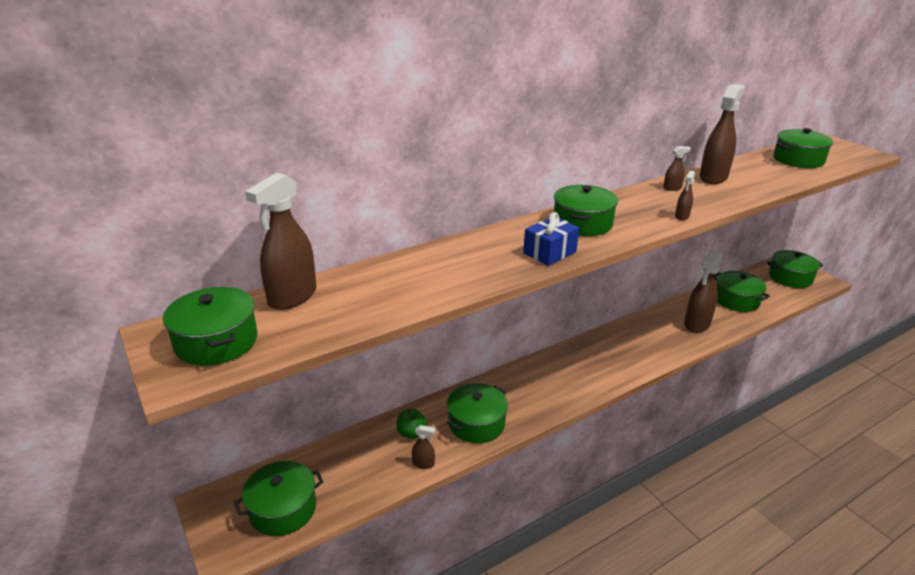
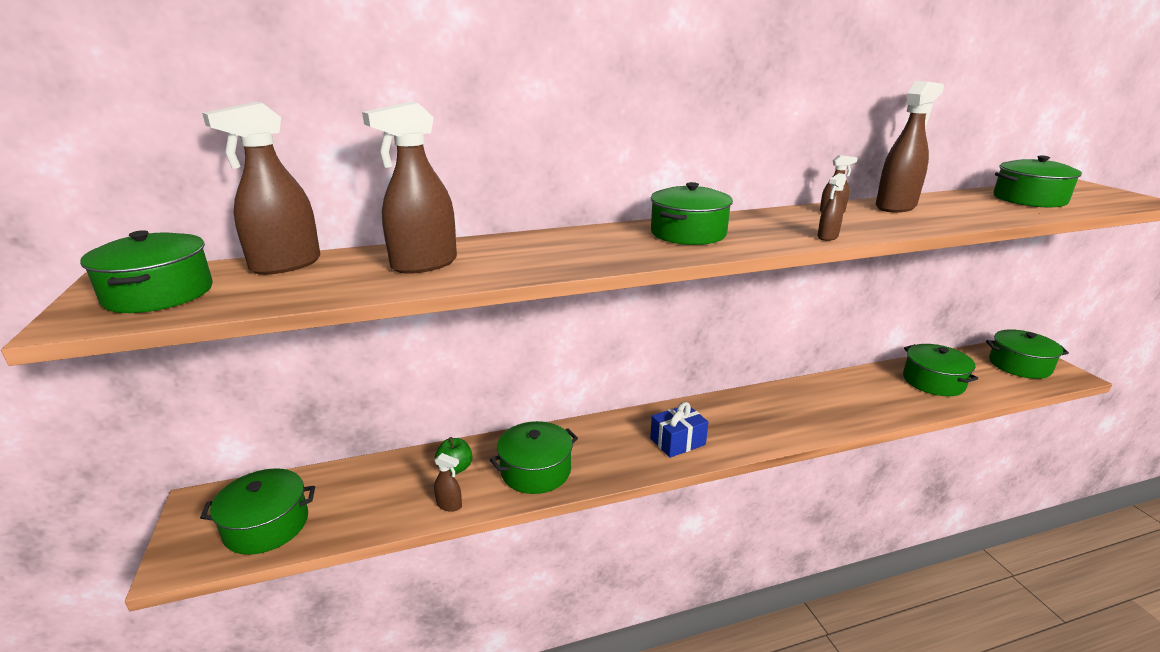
camera: 15 degrees right, 5 degrees down
blue gift [523,212,579,266] -> blue gift moved to [650,402,708,458]
brown spray bottle [684,249,723,333] -> brown spray bottle moved to [362,101,457,274]

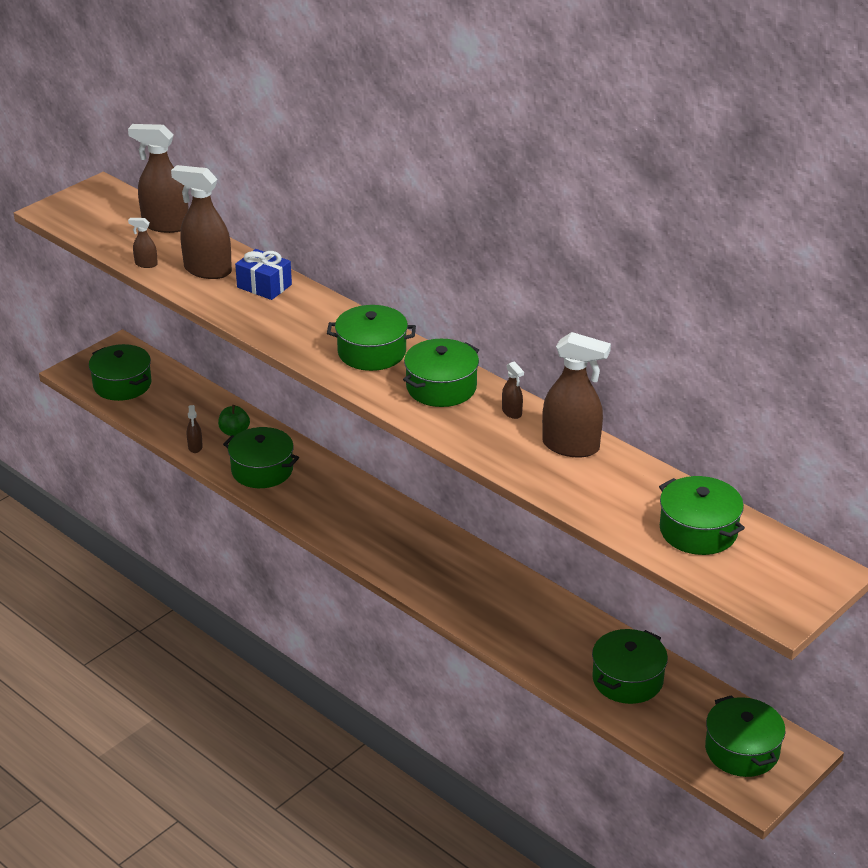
camera: 60 degrees right, 10 degrees up
green pot [80,230,213,313] -> green pot moved to [403,339,479,407]
blue gift [650,402,708,458] -> blue gift moved to [235,249,292,300]
brown spray bottle [817,173,846,241] -> brown spray bottle moved to [128,218,158,268]

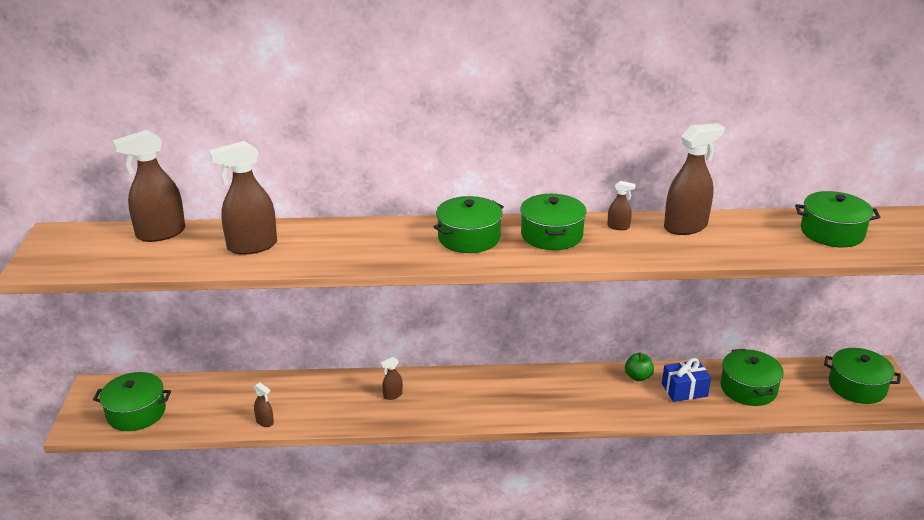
camera: 45 degrees left, 5 degrees down
brown spray bottle [128,218,158,268] -> brown spray bottle moved to [380,357,403,400]
green apple [218,405,250,436] -> green apple moved to [625,352,654,381]
green pot [223,427,299,488] -> none
blue gift [235,249,292,300] -> blue gift moved to [662,358,711,402]

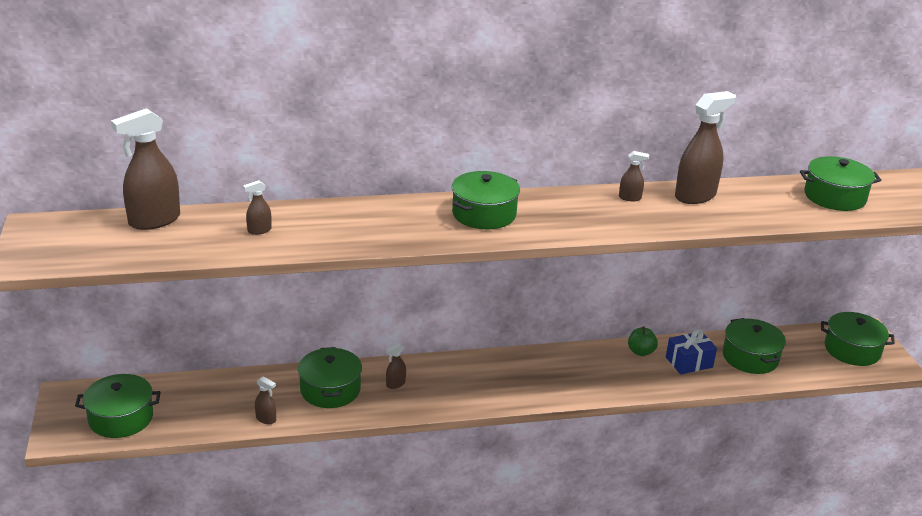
camera: 10 degrees left, 0 degrees up
brown spray bottle [209,141,277,255] -> brown spray bottle [243,180,272,235], size x0.46
green pot [520,194,587,250] -> green pot moved to [298,347,362,408]

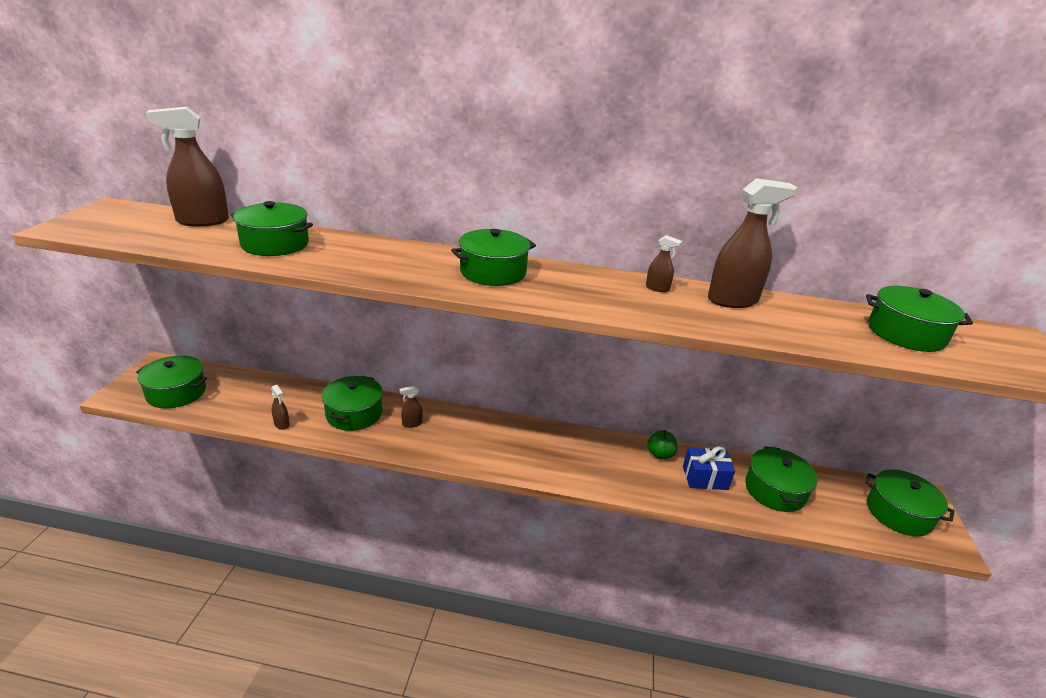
camera: 20 degrees right, 0 degrees up
brown spray bottle [243,180,272,235] -> green pot [231,201,313,256]

